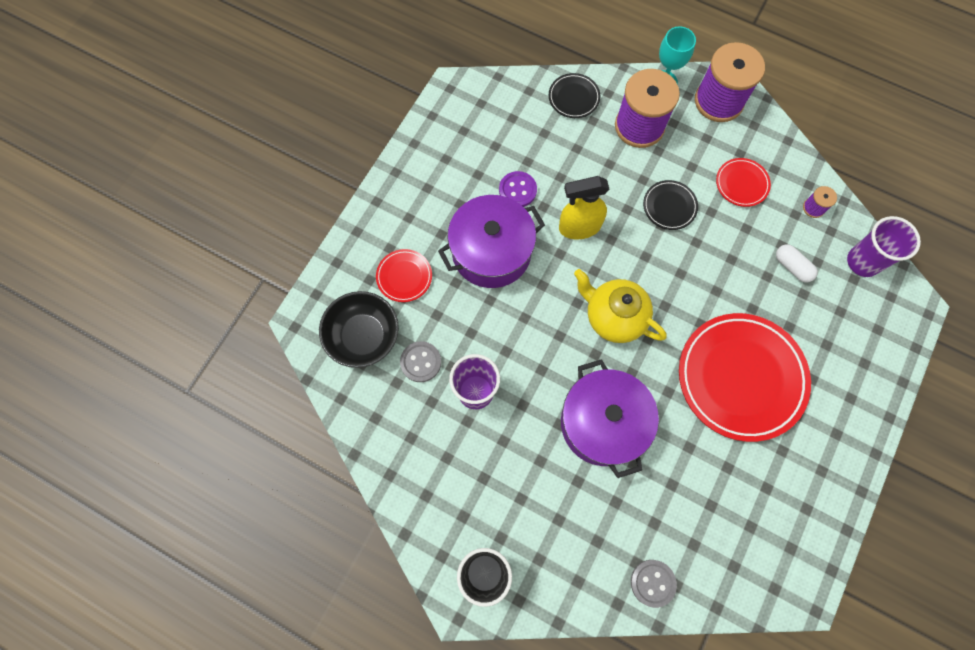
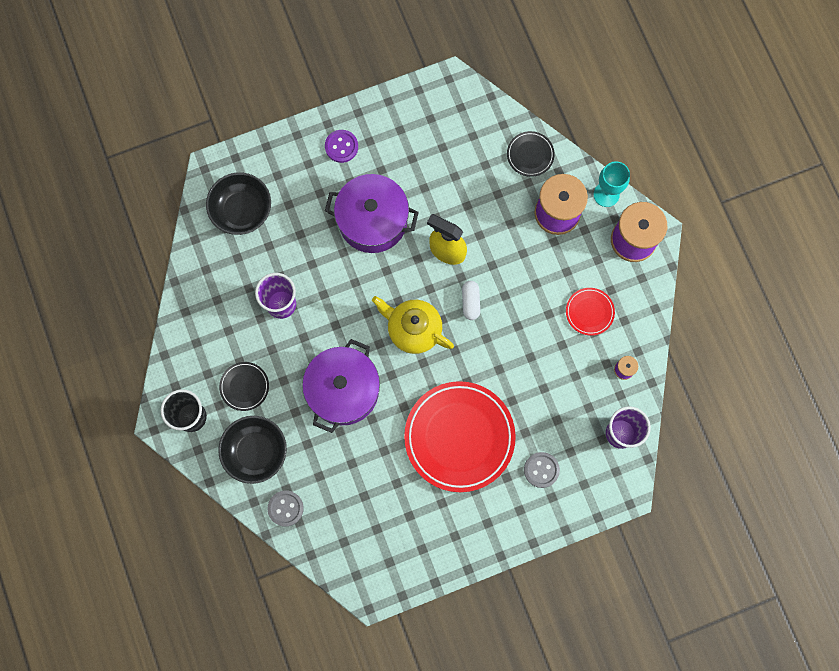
camera: 40 degrees right, 5 degrees up
red plate [376,249,432,302] -> none
grey button [400,341,441,382] -> grey button moved to [524,452,560,488]
purple button [499,171,537,207] -> purple button moved to [325,130,358,163]
yellow teapot [574,269,667,343] -> yellow teapot turned 45 degrees counterclockwise [372,296,454,354]
black plate [643,180,698,230] -> black plate moved to [219,362,269,411]
white capsule [776,244,818,282] -> white capsule moved to [462,281,480,320]
none -> black bowl [218,416,287,484]

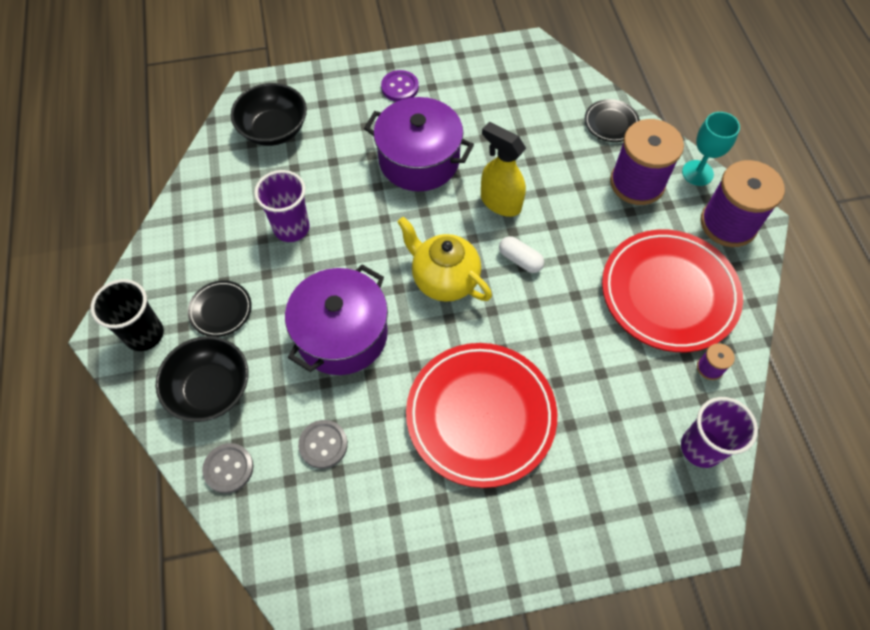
camera: 10 degrees right, 15 degrees down
white capsule [462,281,480,320] -> white capsule turned 60 degrees counterclockwise [499,236,544,273]
grey button [524,452,560,488] -> grey button moved to [298,420,348,469]
red plate [566,288,615,336] -> red plate [602,230,743,352], size x2.21

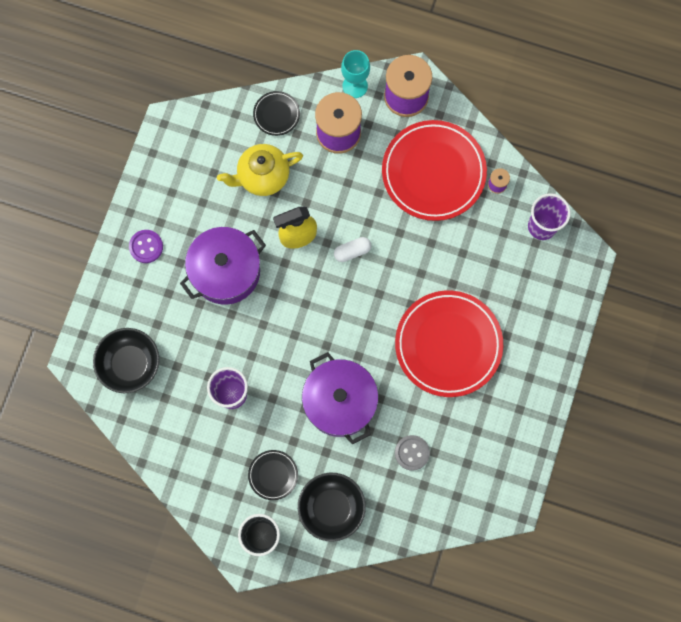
camera: 60 degrees left, 15 degrees up
grey button [202,443,254,493] -> none
yellow teapot [397,217,492,302] -> yellow teapot moved to [217,144,303,196]

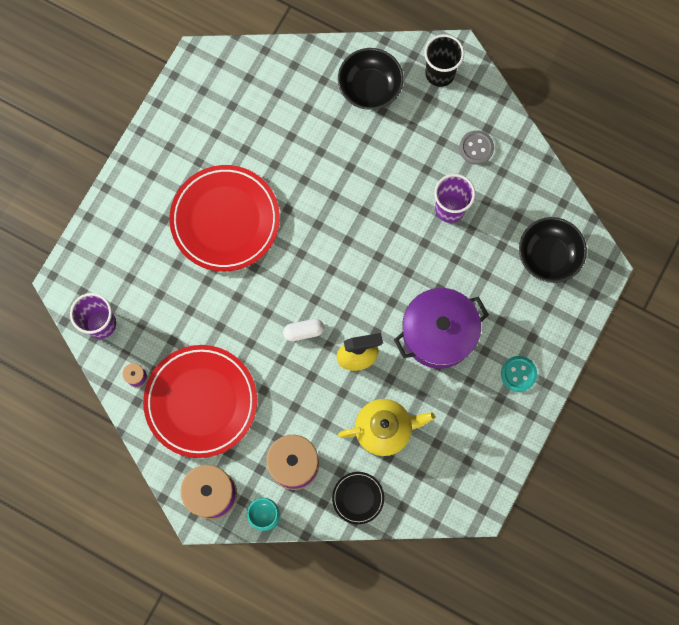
camera: 170 degrees left, 0 degrees up
purple button [129,230,163,263] -> turquoise button [501,356,537,392]
black plate [248,450,298,500] -> none
purple pot [302,352,378,445] -> none
grey button [395,435,430,471] -> grey button moved to [459,130,494,165]

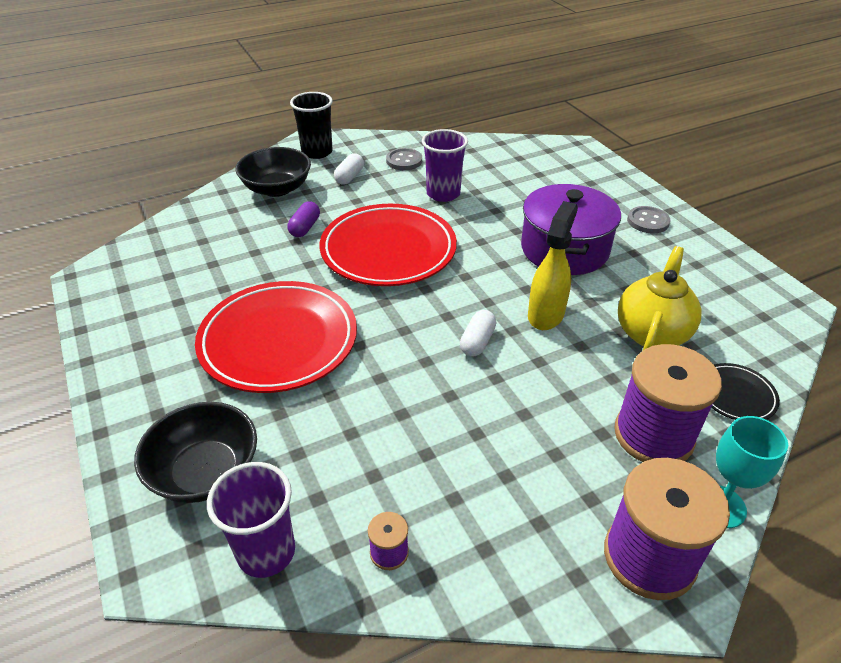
camera: 55 degrees left, 35 degrees down
red plate [143,345,257,458] -> red plate moved to [320,204,457,286]
turquoise button [501,356,537,392] -> grey button [627,206,670,234]
black bowl [519,217,587,283] -> black bowl moved to [134,402,257,503]
none -> purple capsule [287,201,320,237]
none -> white capsule [334,153,364,185]

